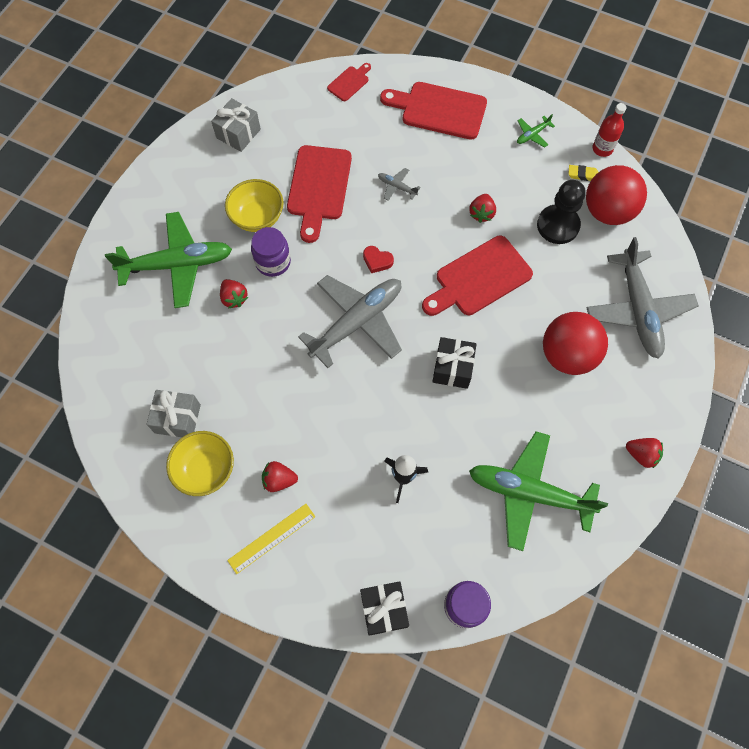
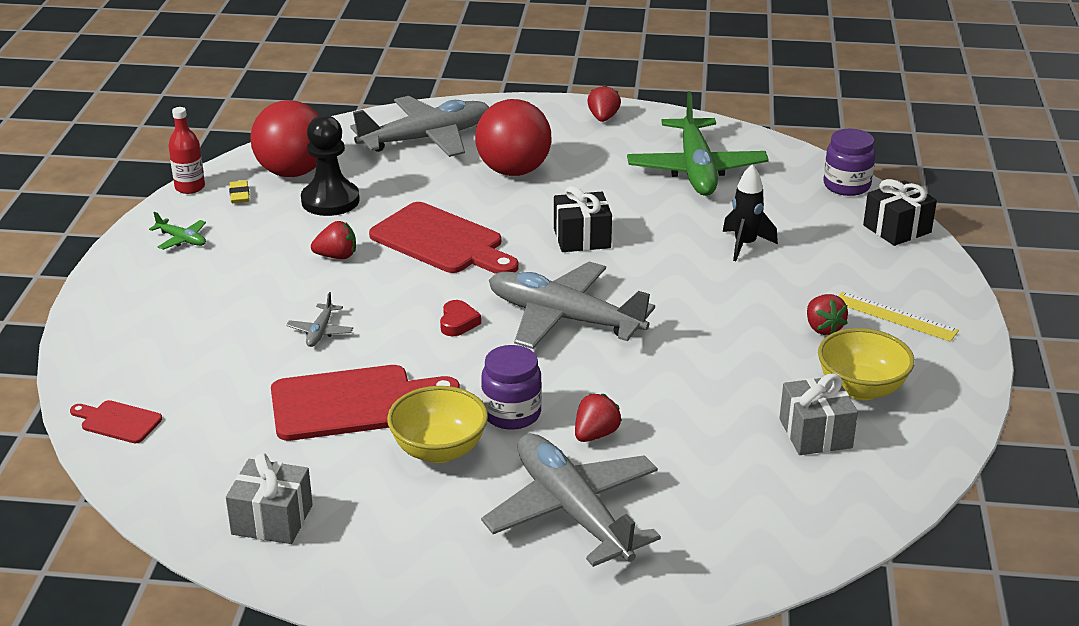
camera: 110 degrees left, 35 degrees down
green plane [105,212,232,308] -> grey plane [481,433,661,567]
red cutting board [380,82,487,140] -> none

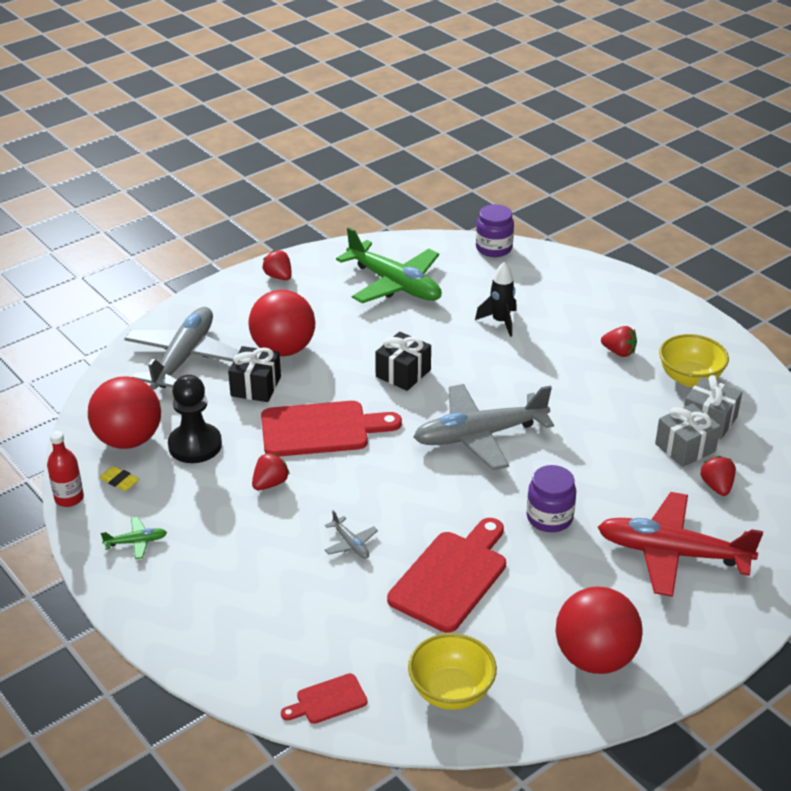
camera: 45 degrees left, 5 degrees up
grey gift [226,453,313,544] -> grey gift moved to [655,403,721,467]
yellow bowl [387,386,488,463] -> yellow bowl moved to [408,633,497,710]
red heart [440,300,481,336] -> none
grey plane [481,433,661,567] -> red plane [598,492,763,597]
red strawberry [575,394,622,442] -> red strawberry moved to [700,456,736,496]
yellow ruler [839,292,959,342] -> none
black gift [863,179,937,246] -> black gift moved to [228,346,281,402]
none -> red ball [555,587,643,674]

